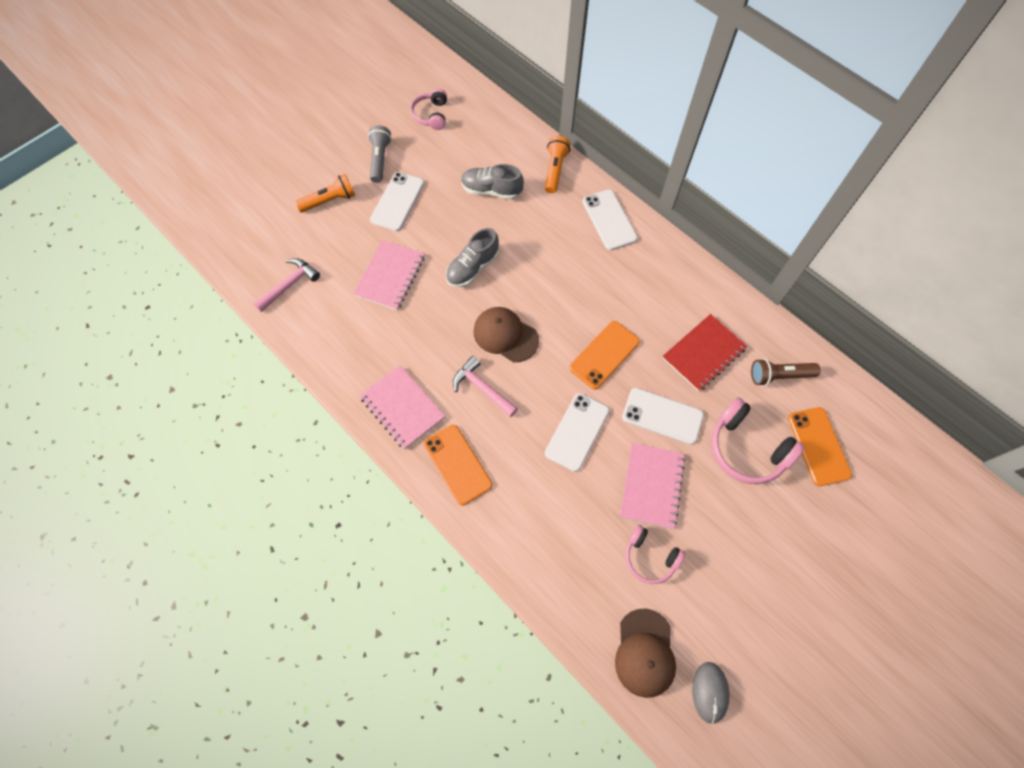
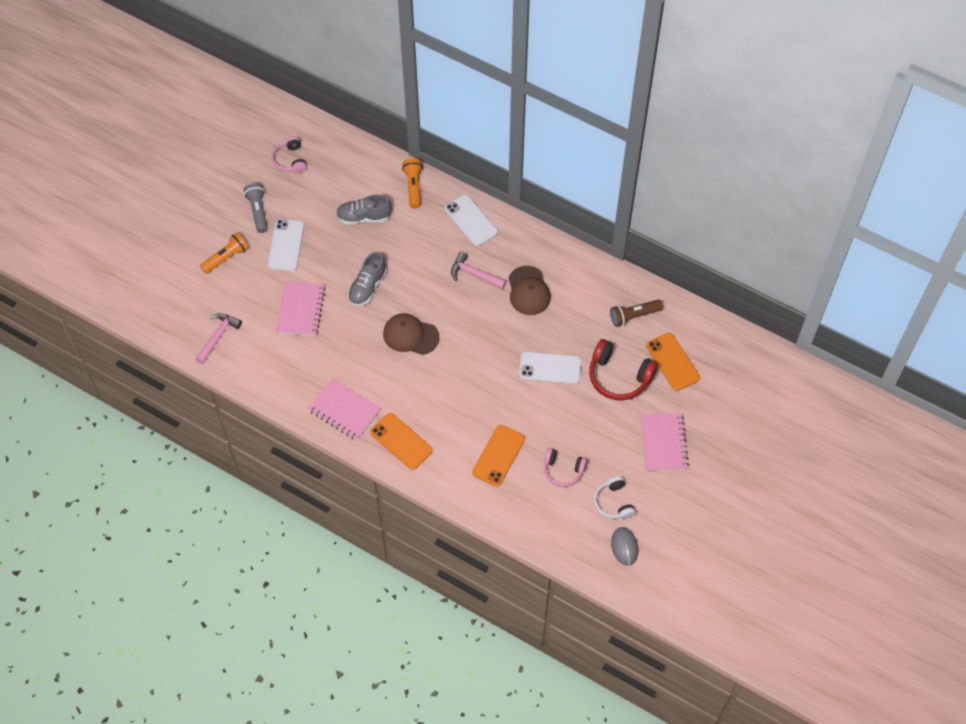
camera: 15 degrees left, 5 degrees down
pink hammer [453,356,518,417] -> pink hammer moved to [451,251,507,289]
white phone [545,393,609,472] -> none
orange phone [569,321,640,389] -> orange phone moved to [472,425,525,487]
brown cap [615,608,676,698] -> brown cap moved to [508,266,551,315]
pink notebook [620,443,685,529] -> pink notebook moved to [640,413,689,471]
red notebook [662,314,748,392] -> none
pink headphones [711,397,805,484] -> red headphones [589,339,658,401]
none -> white headphones [594,476,636,519]

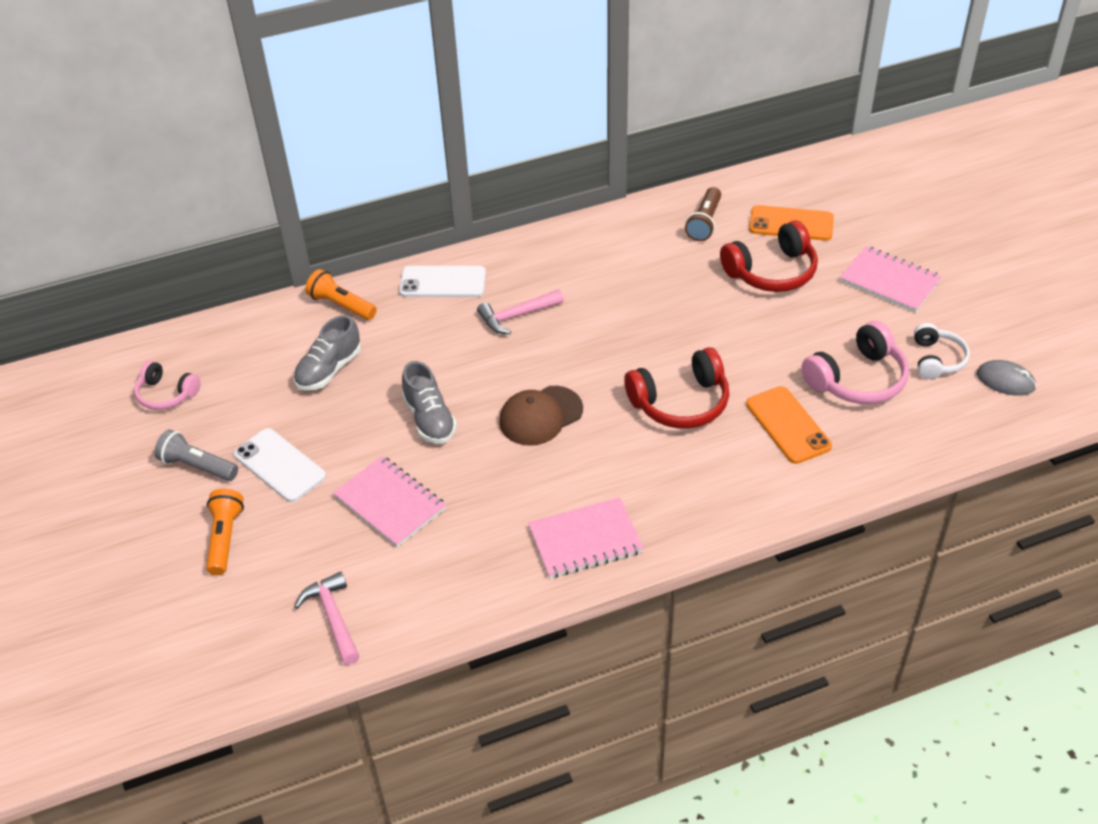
camera: 50 degrees left, 15 degrees down
orange phone [370,413,433,470] -> none
brown cap [508,266,551,315] -> none
white phone [519,351,581,384] -> none
pink headphones [544,448,587,487] -> pink headphones [801,321,909,404], size x1.60
white headphones [594,476,636,519] -> white headphones turned 105 degrees counterclockwise [914,323,970,379]
none -> red headphones [624,347,729,429]

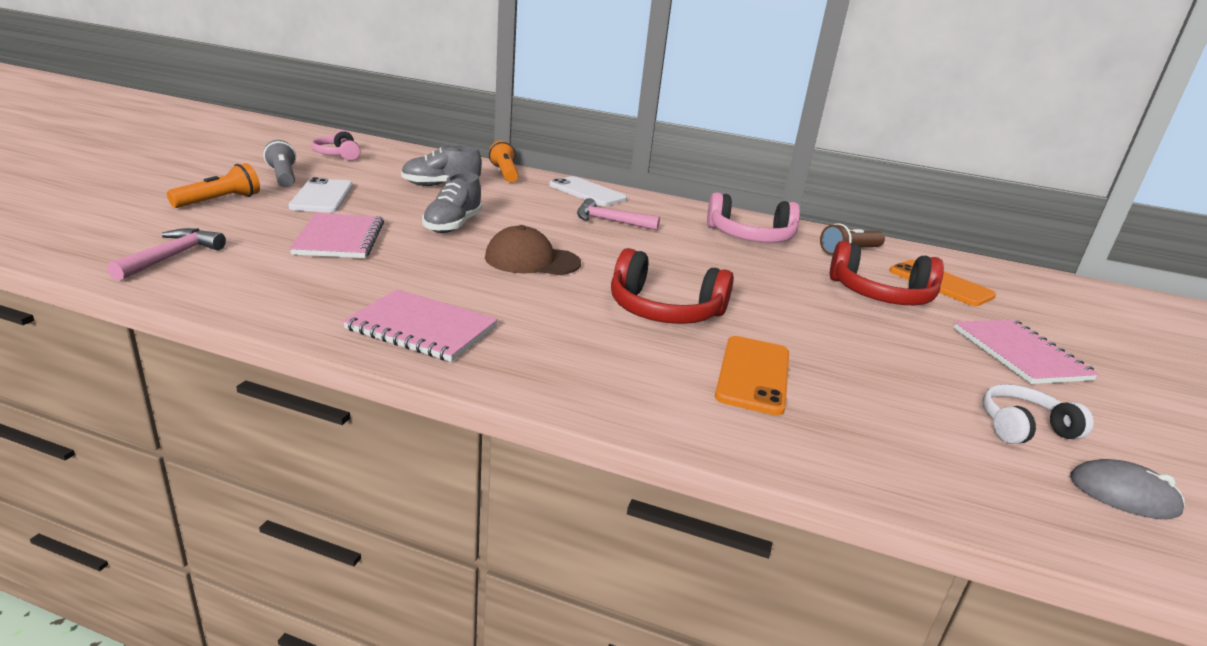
camera: 35 degrees right, 20 degrees down
pink headphones [801,321,909,404] -> pink headphones moved to [707,192,800,243]
white headphones [914,323,970,379] -> white headphones turned 150 degrees counterclockwise [983,384,1094,444]
grey mouse [977,360,1036,396] -> grey mouse turned 45 degrees counterclockwise [1070,459,1185,519]

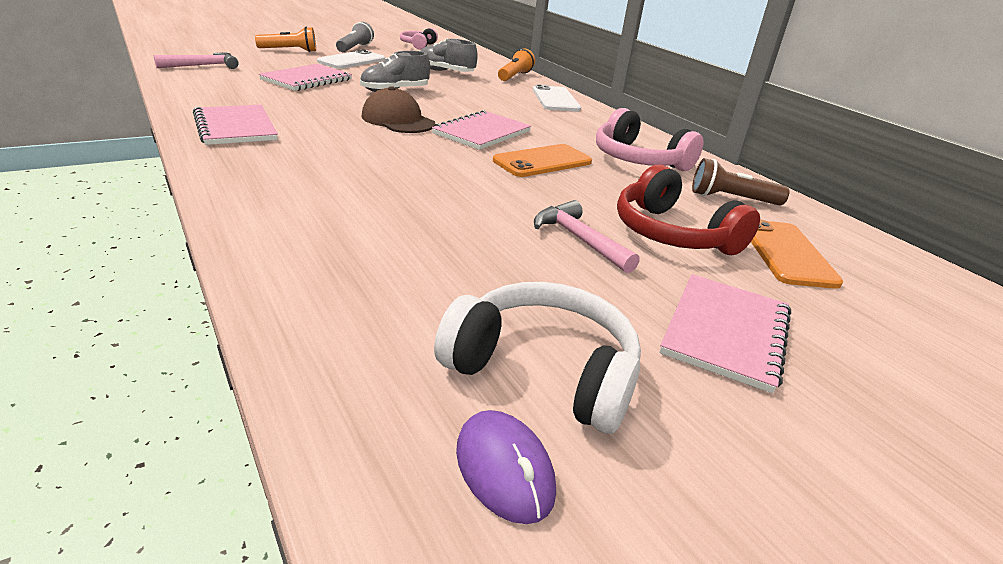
camera: 40 degrees right, 5 degrees up
pink hammer [577,198,660,230] -> pink hammer moved to [534,200,639,273]
red headphones [611,248,734,324] -> none
orange phone [715,336,789,415] -> orange phone moved to [493,144,592,177]
white headphones [983,384,1094,444] -> white headphones [434,282,641,434], size x1.60
grey mouse [1070,459,1185,519] -> purple mouse [456,410,556,524]
none -> pink notebook [432,110,531,150]

